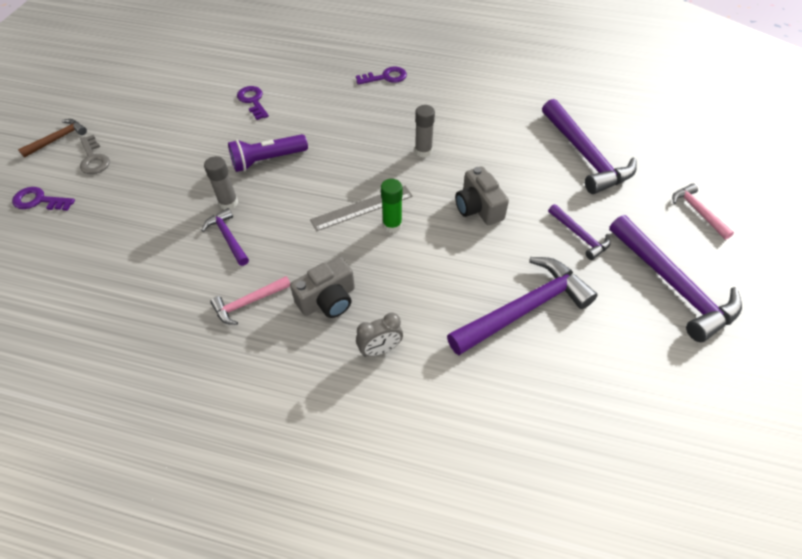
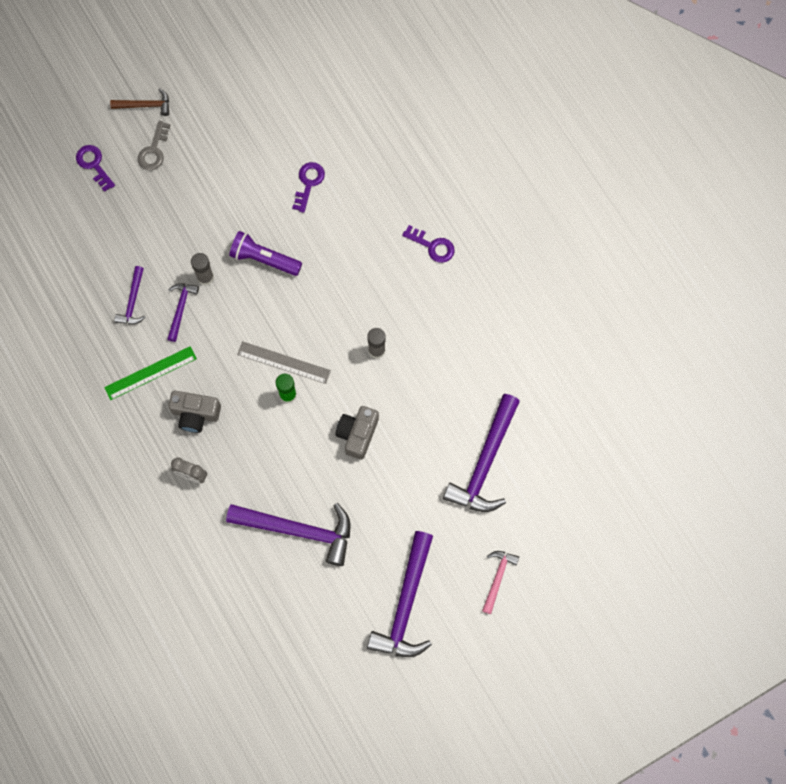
camera: 45 degrees right, 20 degrees up
pink hammer [211,276,290,325] -> green ruler [104,346,197,400]
purple hammer [548,204,611,260] -> purple hammer moved to [114,266,146,324]

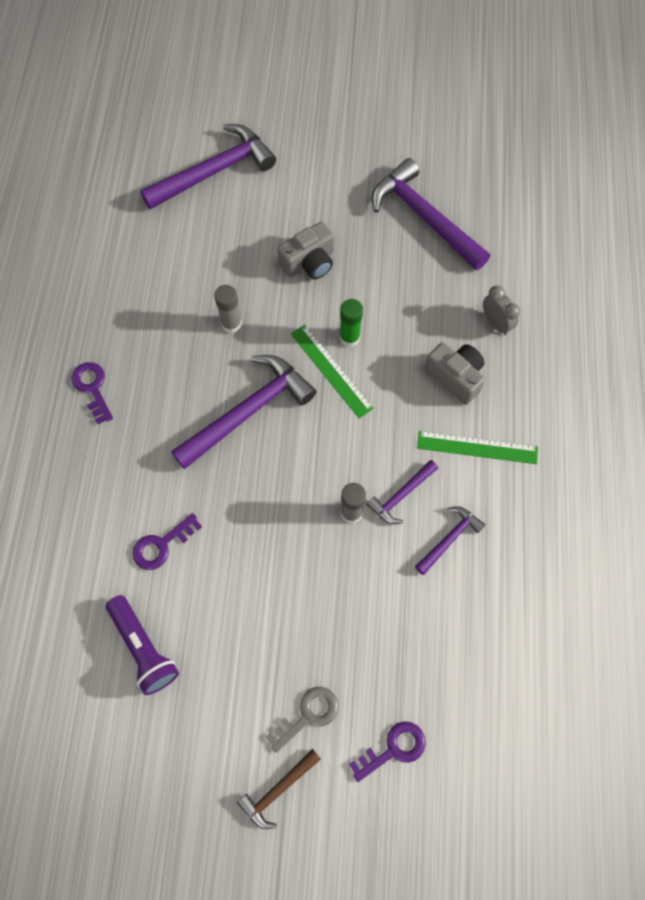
camera: 145 degrees left, 5 degrees down
purple key [76,145,115,192] -> purple key turned 120 degrees counterclockwise [349,721,426,782]
brown hammer [110,89,169,116] -> brown hammer turned 75 degrees counterclockwise [237,749,321,829]
purple flashlight [229,231,302,276] -> purple flashlight moved to [106,595,179,695]
grey ruler [237,341,331,384] -> green ruler [291,325,374,418]
purple hammer [367,531,433,657] -> purple hammer moved to [171,355,317,469]
pink hammer [482,551,519,614] -> none

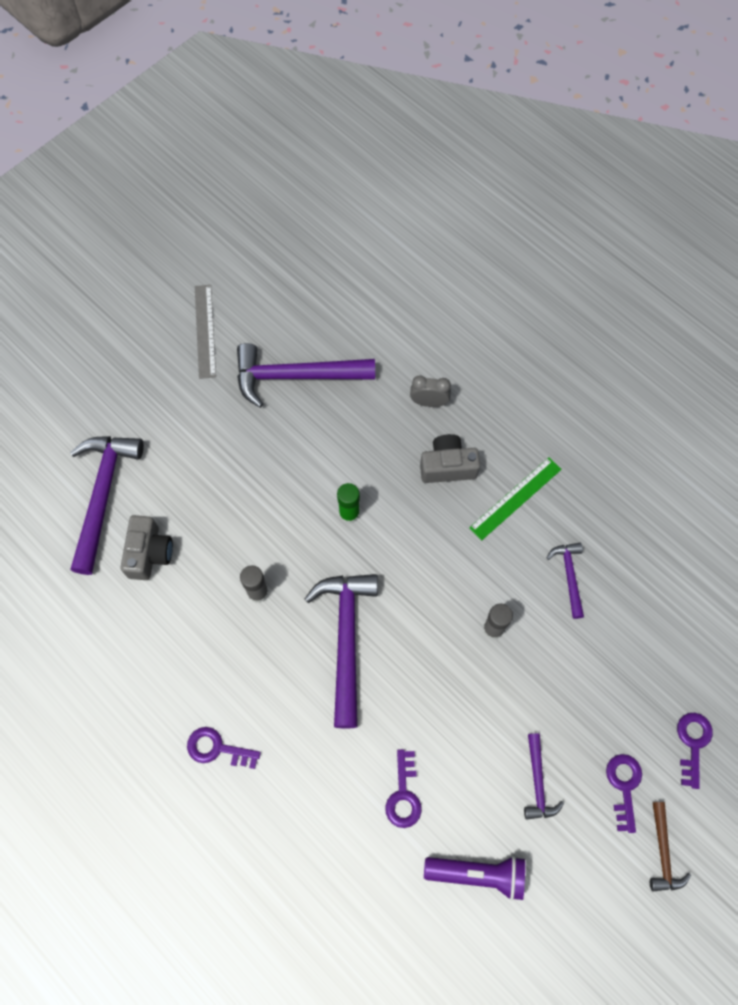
camera: 50 degrees left, 0 degrees up
grey key [266,687,339,753] -> purple key [606,754,642,833]
grey camera [278,221,334,280] -> grey camera moved to [120,515,173,580]
green ruler [291,325,374,418] -> none
purple hammer [366,460,438,524] -> purple hammer moved to [524,733,564,820]
none -> grey ruler [195,285,216,379]

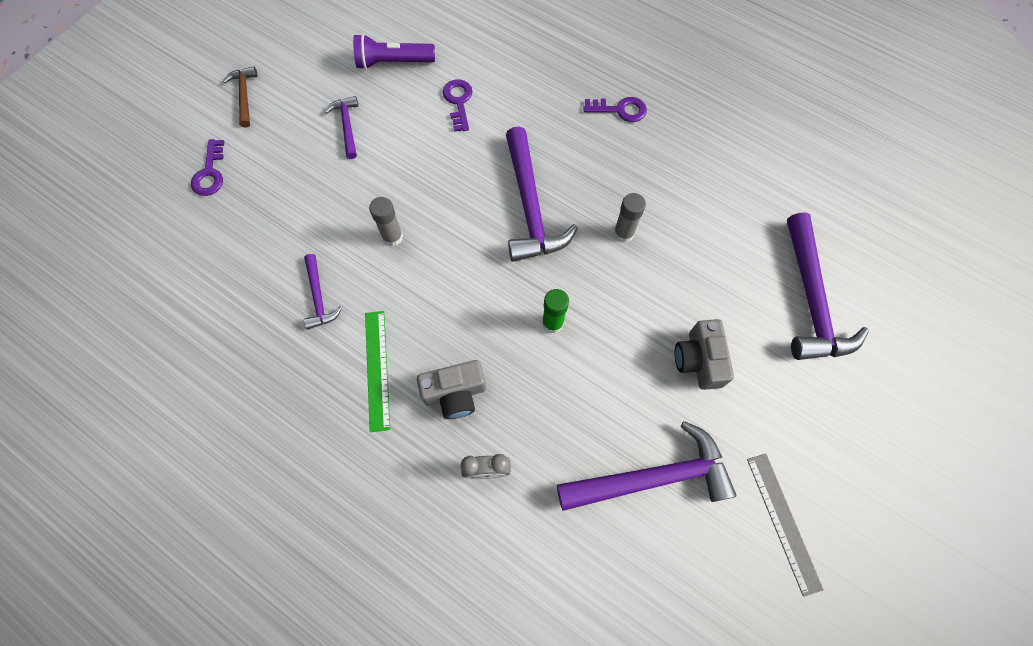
camera: 170 degrees right, 0 degrees up
grey camera [120,515,173,580] -> grey camera moved to [674,319,734,390]
green ruler [469,457,562,541] -> green ruler turned 45 degrees counterclockwise [365,311,390,432]
purple key [606,754,642,833] -> none

